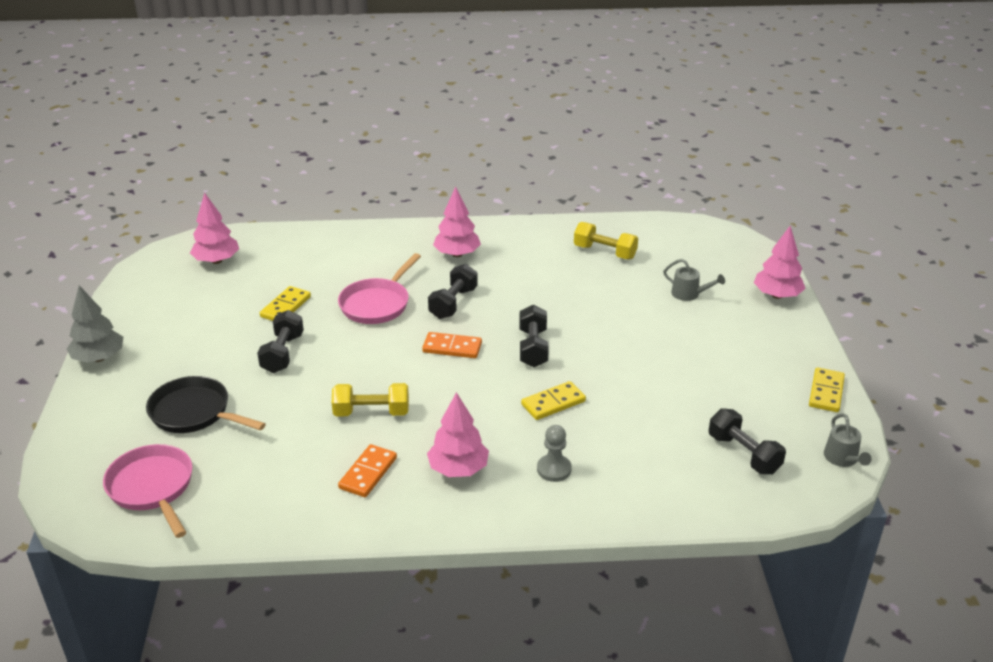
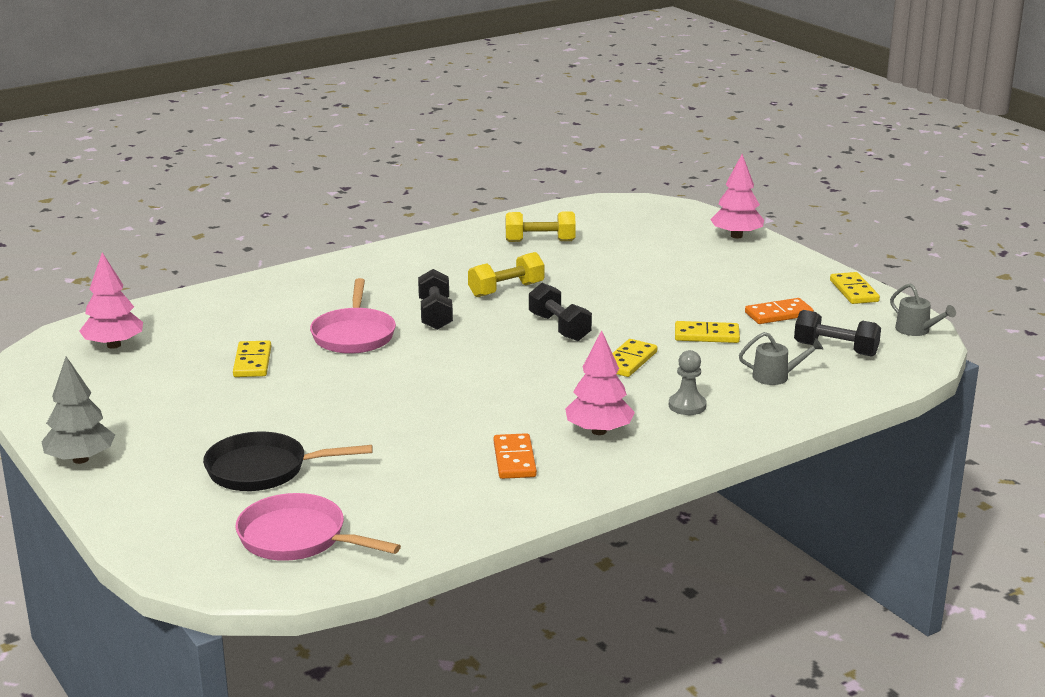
camera: 30 degrees left, 10 degrees down
black dumbbell [257,310,304,373] -> none
yellow dumbbell [332,383,409,416] -> yellow dumbbell moved to [468,252,545,297]
orange domino [422,332,482,358] -> orange domino moved to [745,298,814,324]
pink tree [433,186,481,257] -> none
grey watering can [663,259,725,301] -> grey watering can moved to [739,332,823,385]
none -> yellow domino [675,321,740,343]

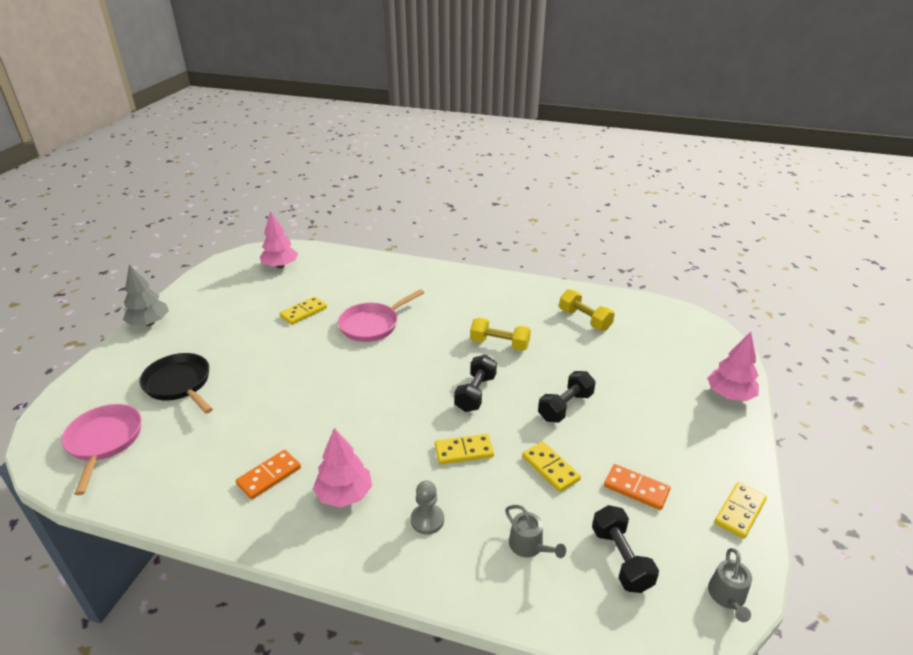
camera: 50 degrees right, 10 degrees up
black dumbbell [418,269,453,330] -> black dumbbell moved to [538,371,596,423]

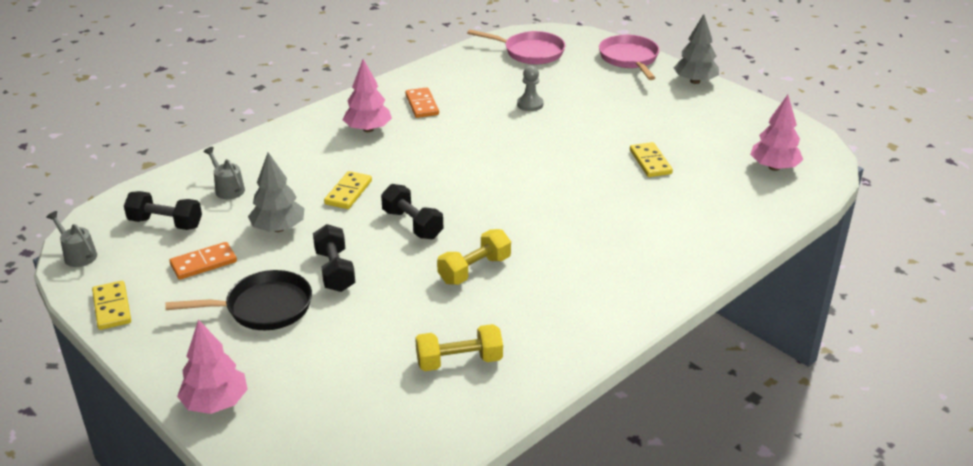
camera: 120 degrees right, 0 degrees up
black pan [139,353,213,414] -> black pan moved to [165,270,312,330]
pink pan [338,289,424,342] -> pink pan moved to [599,35,659,80]
grey pawn [410,481,444,535] -> grey pawn moved to [517,66,544,111]
grey watering can [505,505,566,558] -> grey watering can turned 60 degrees clockwise [203,147,245,199]
yellow domino [522,442,581,492] -> grey tree [248,152,304,232]

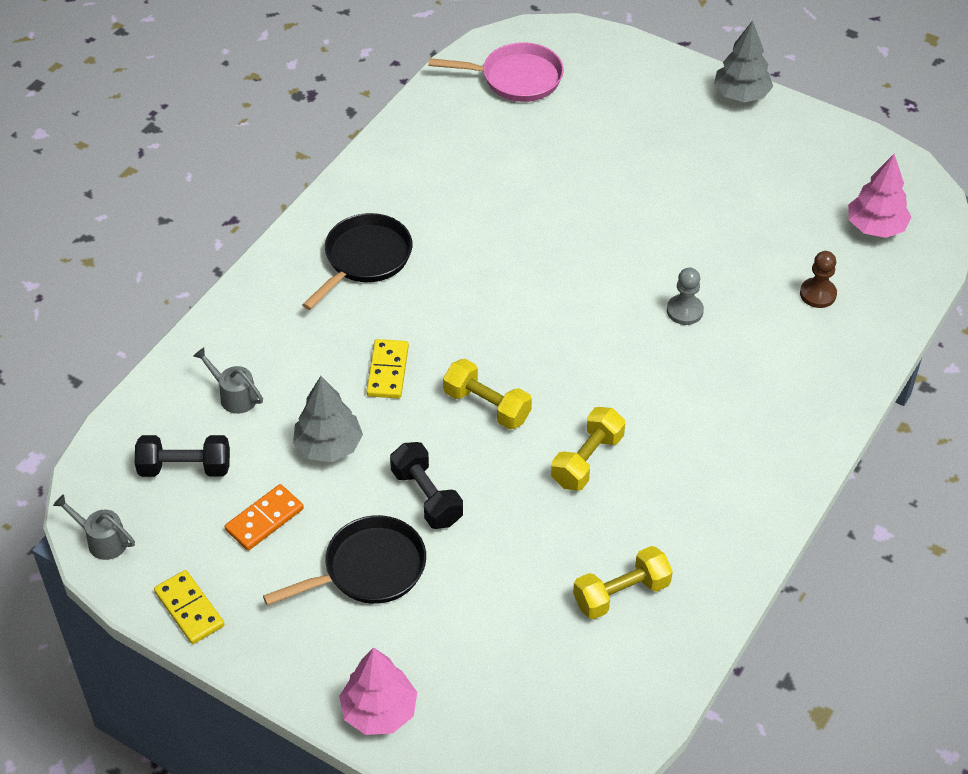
camera: 15 degrees left, 15 degrees up
pink tree [343,59,392,132] -> black pan [302,213,412,310]
black dumbbell [381,184,443,239] -> yellow dumbbell [443,359,532,430]
orange domino [405,87,439,118] -> none
grey pawn [517,66,544,111] -> grey pawn moved to [667,268,704,325]
pink pan [599,35,659,80] -> none
yellow domino [630,142,673,177] -> none
none -> brown pawn [800,251,837,308]

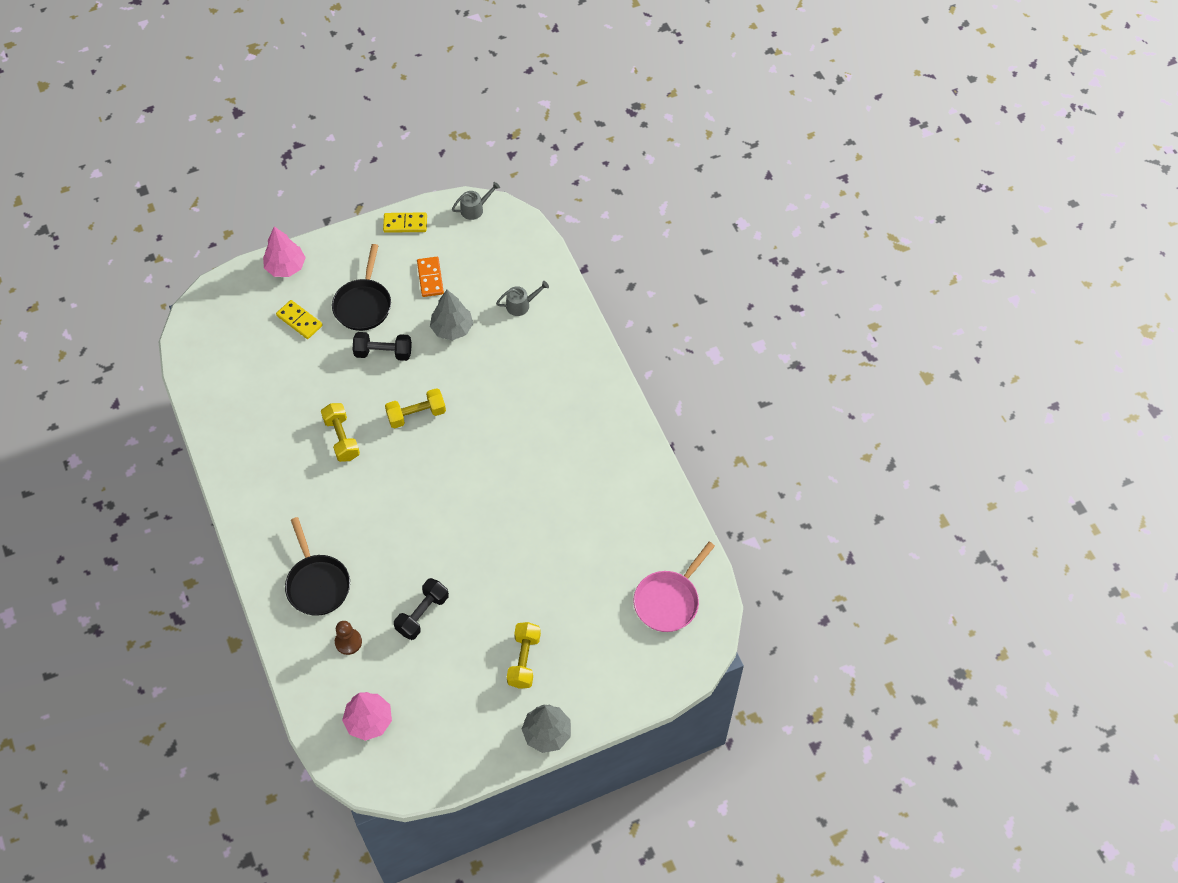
camera: 125 degrees right, 10 degrees up
black dumbbell [135,435,230,477] -> black dumbbell moved to [394,578,449,640]
black pan [302,213,412,310] -> black pan moved to [285,517,350,616]
yellow domino [366,339,409,398] -> yellow domino moved to [276,300,323,339]
yellow dumbbell [573,546,673,619] -> yellow dumbbell moved to [507,622,541,689]
grey pawn [667,268,704,325] -> none

